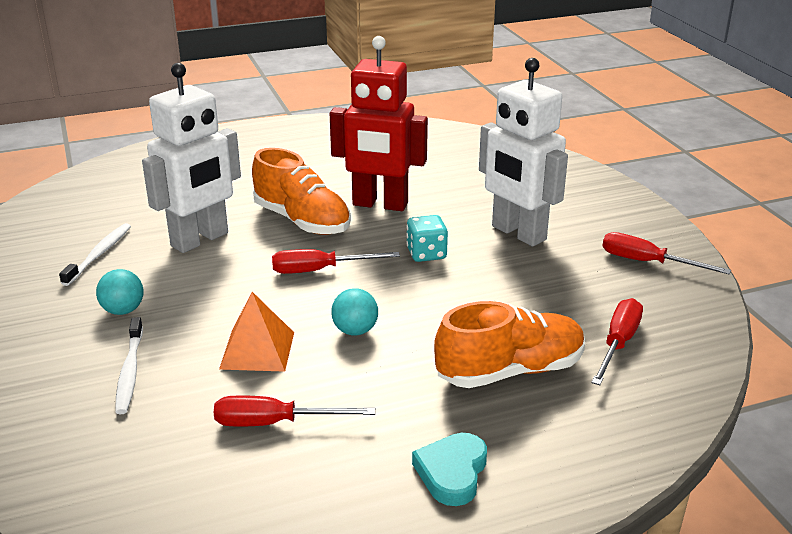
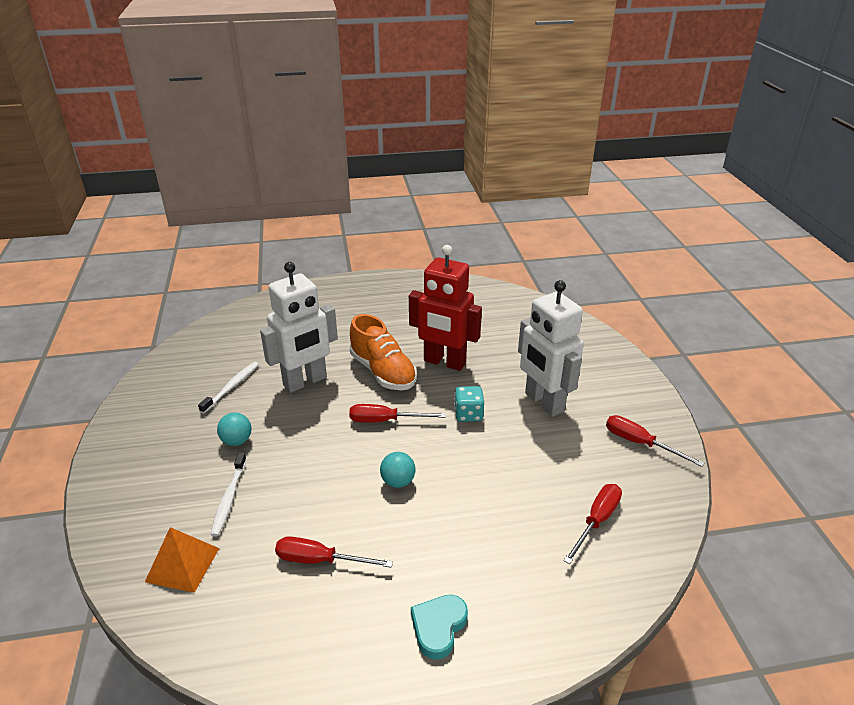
camera: 10 degrees right, 5 degrees up
orange pyramid [219,292,294,372] -> orange pyramid moved to [145,527,219,593]
orange shoe [434,301,585,388] -> none

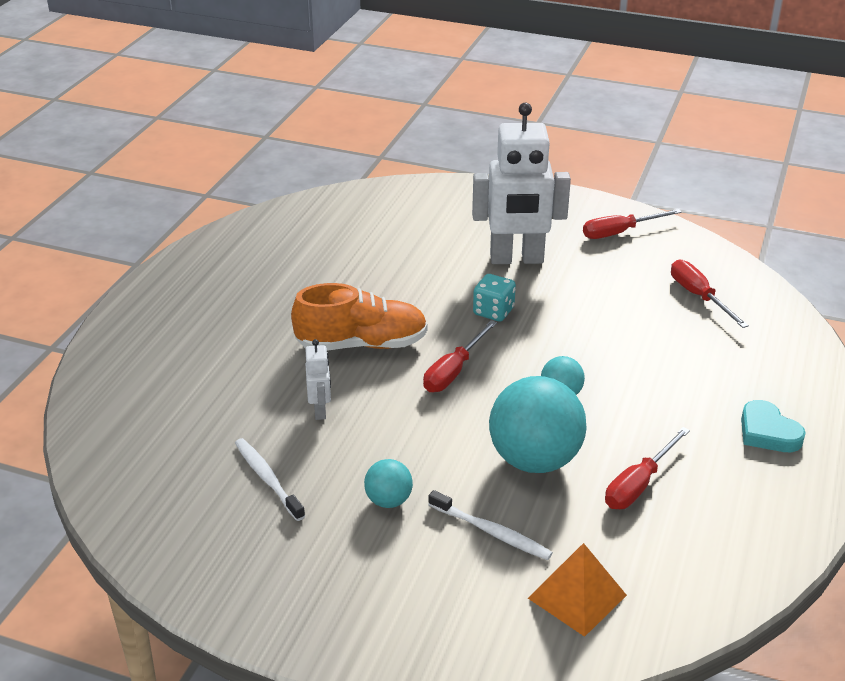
camera: 60 degrees left, 0 degrees up
white robot [260,262,338,393] -> white robot [305,339,331,420], size x0.44
red robot [409,245,482,371] -> none
none -> turquoise ball [489,376,586,473]

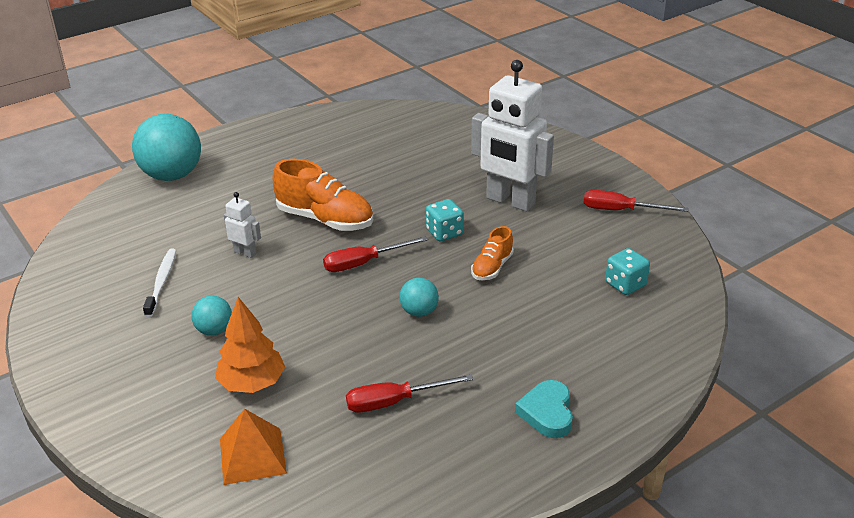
camera: 35 degrees right, 0 degrees up
white robot [305,339,331,420] -> white robot turned 90 degrees counterclockwise [224,192,261,258]
white toothbrush [428,490,553,560] -> orange tree [215,297,285,393]
turquoise ball [489,376,586,473] -> turquoise ball moved to [132,114,201,181]
red screwdriver [671,260,749,328] -> turquoise dice [605,248,650,295]
none -> orange shoe [471,226,514,280]

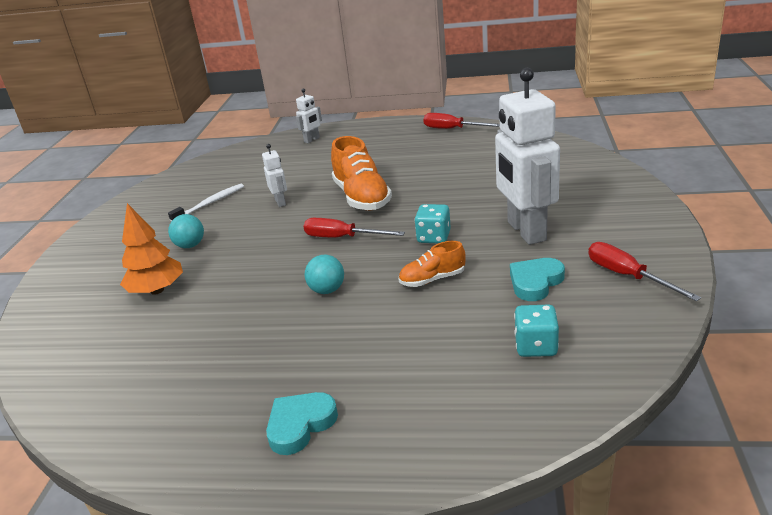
camera: 45 degrees right, 5 degrees down
turquoise ball [132,114,201,181] -> white robot [296,88,322,143]
orange pyramid [220,408,287,485] -> none
red screwdriver [346,374,474,413] -> red screwdriver moved to [423,113,500,129]
none -> turquoise heart [510,258,565,301]

